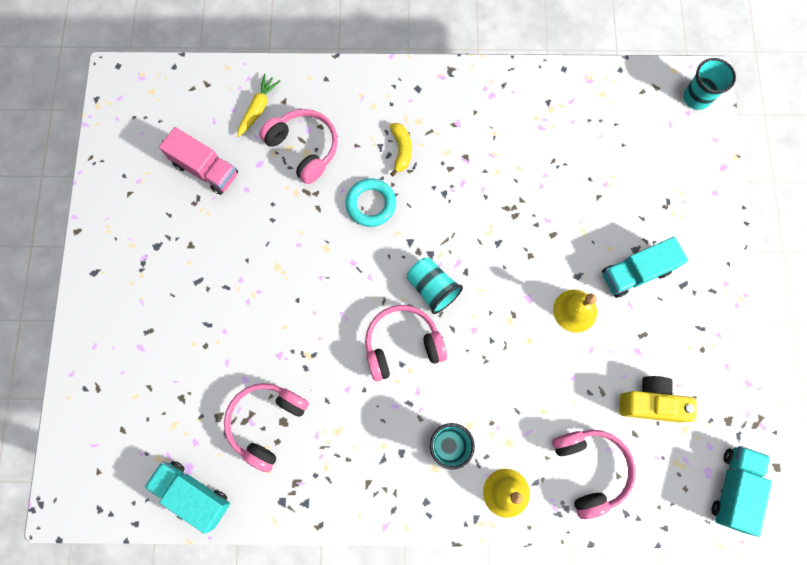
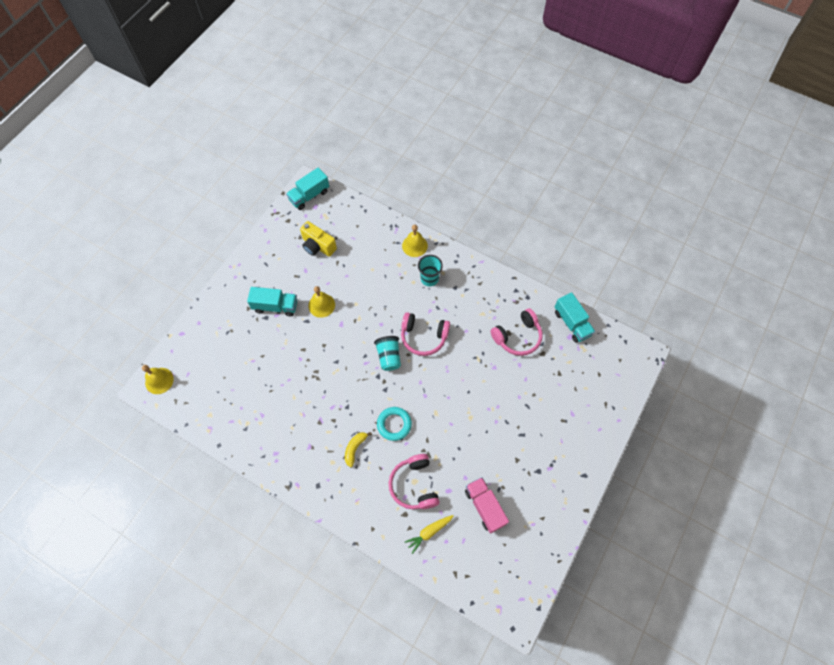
camera: 150 degrees left, 10 degrees down
pink headphones [552,430,635,519] -> none
turquoise cup [683,58,736,110] -> yellow bell [142,365,174,394]

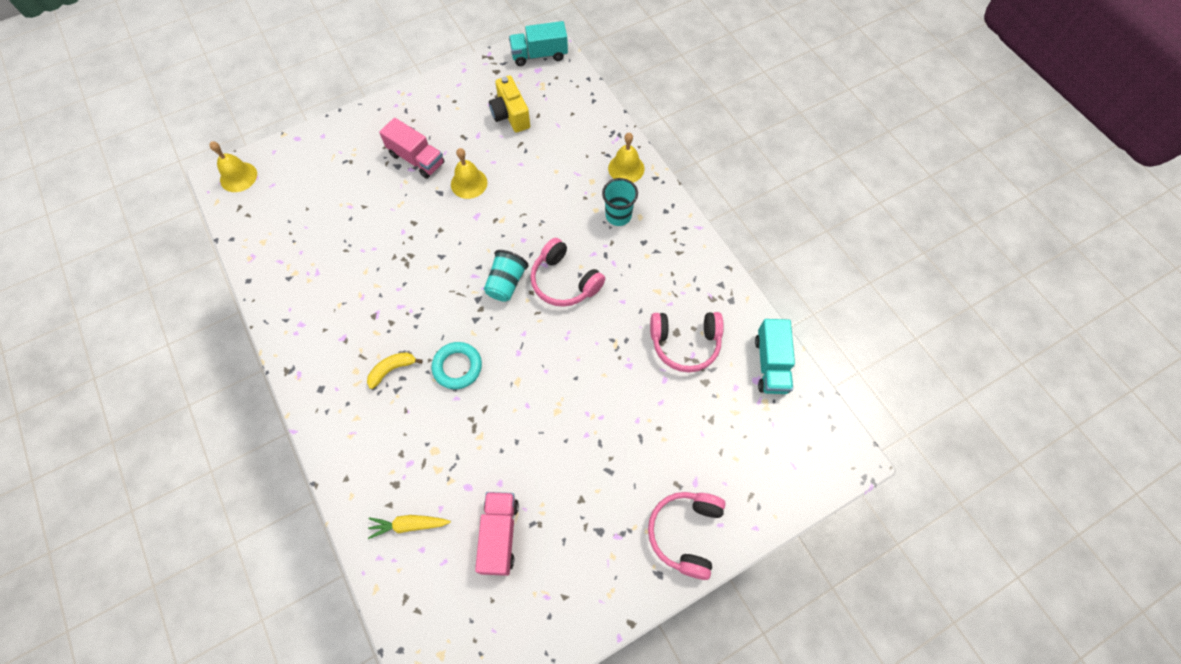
camera: 30 degrees right, 0 degrees up
turquoise truck [247,287,297,316] -> pink truck [379,118,444,179]
pink headphones [389,454,440,509] -> pink headphones moved to [648,492,726,580]

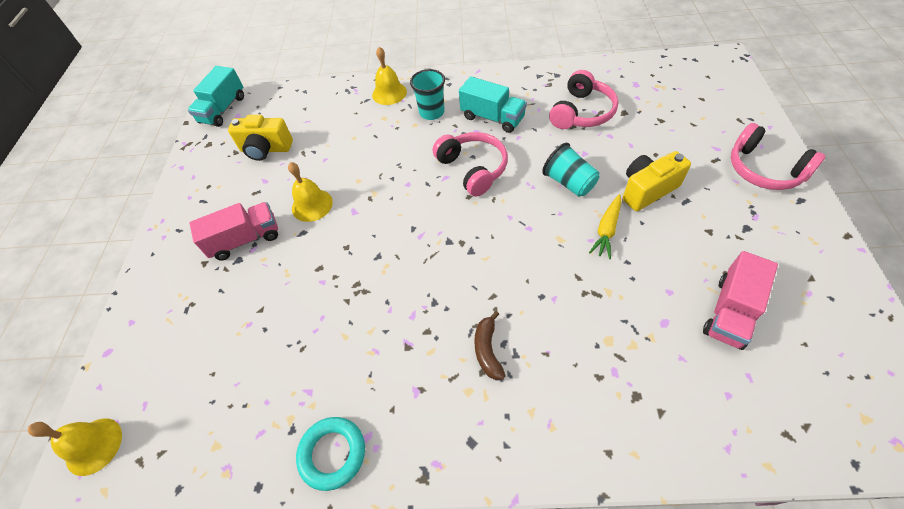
camera: 55 degrees left, 10 degrees down
yellow banana [367,352,423,389] -> brown banana [474,311,506,380]
yellow carrot [368,515,451,539] -> yellow carrot moved to [589,194,622,259]
turquoise ring [432,342,482,389] -> turquoise ring moved to [296,417,365,491]
pink truck [475,492,519,576] -> pink truck turned 90 degrees counterclockwise [703,251,778,350]
turquoise cup [484,250,529,302] -> turquoise cup moved to [542,143,600,197]
pink headphones [530,238,605,307] -> pink headphones turned 105 degrees counterclockwise [433,132,508,197]
turquoise truck [755,319,795,394] -> turquoise truck moved to [459,76,527,133]
none -> yellow camera [623,151,691,211]

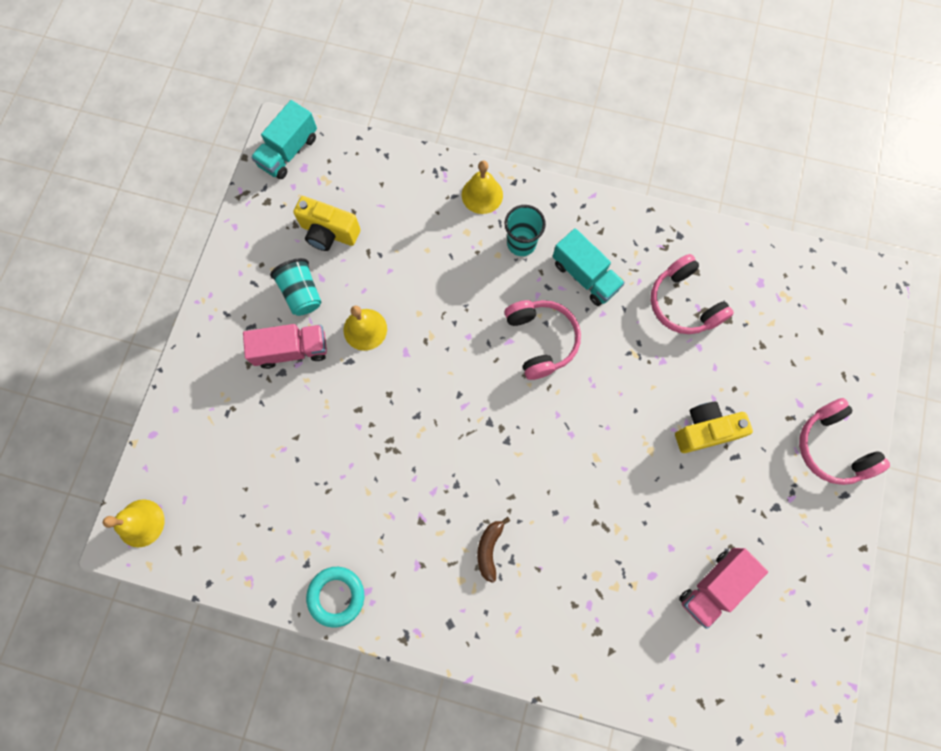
camera: 10 degrees right, 20 degrees up
turquoise cup [542,143,600,197] -> turquoise cup moved to [270,258,321,316]
pink headphones [549,70,618,129] -> pink headphones turned 105 degrees clockwise [651,254,734,334]
yellow carrot [589,194,622,259] -> none

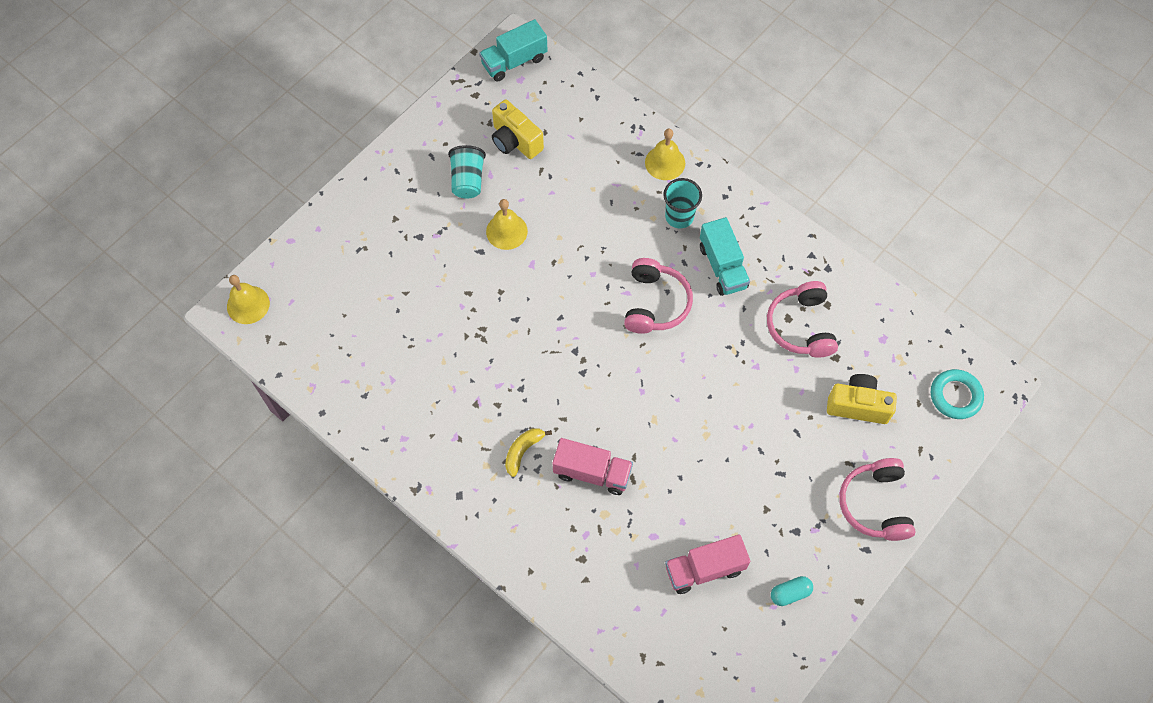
camera: 25 degrees right, 10 degrees down
pink truck [243,324,327,369] -> pink truck moved to [553,438,633,495]
turquoise ring [306,567,364,628] -> turquoise ring moved to [931,369,984,419]
brown banana [477,517,510,583] -> yellow banana [505,428,552,477]
yellow camera [675,402,753,453] -> yellow camera moved to [827,374,897,424]
none -> turquoise capsule [771,576,813,606]

